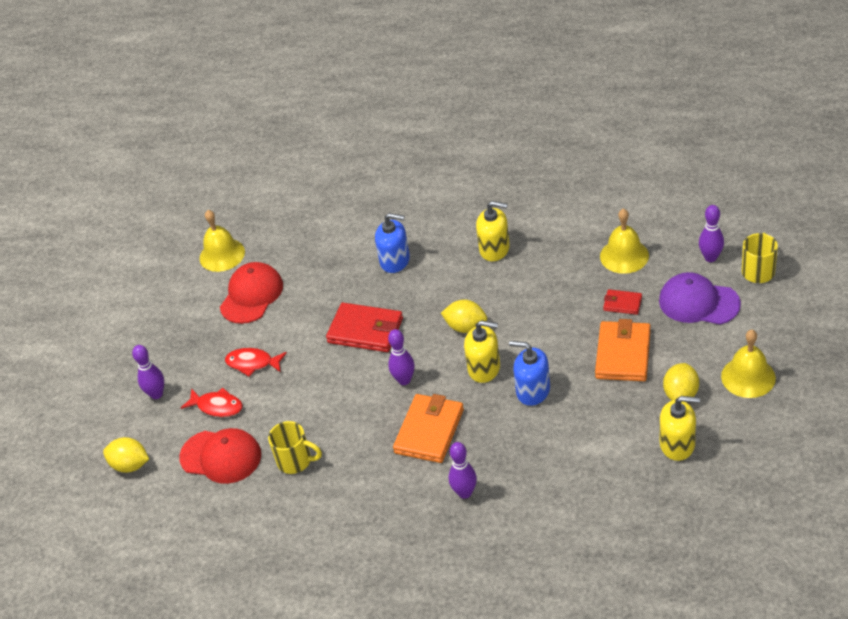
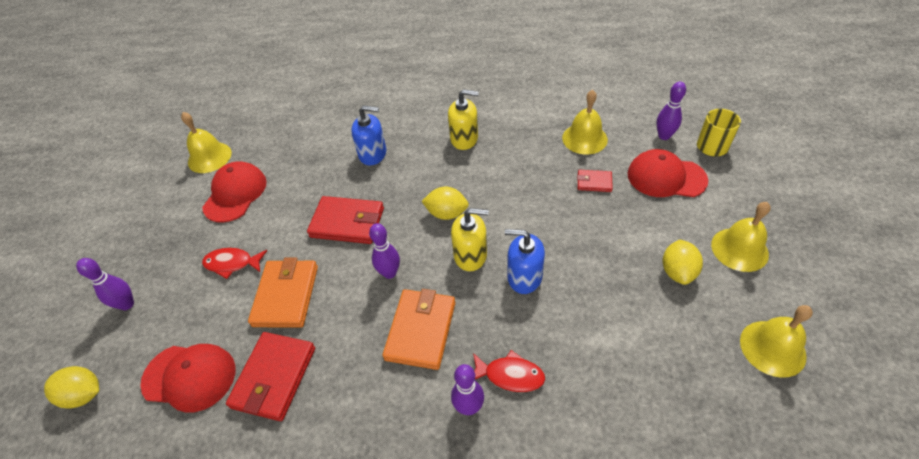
camera: 10 degrees left, 5 degrees up
red fish [181,388,243,417] -> red fish moved to [473,350,545,392]
yellow mug [268,421,322,474] -> red wallet [226,332,315,421]
orange wallet [595,319,651,381] -> orange wallet moved to [248,257,318,328]
purple cap [659,272,741,324] -> red cap [627,149,708,197]
yellow soap dispenser [660,396,700,461] -> none
none -> yellow bell [740,305,813,378]

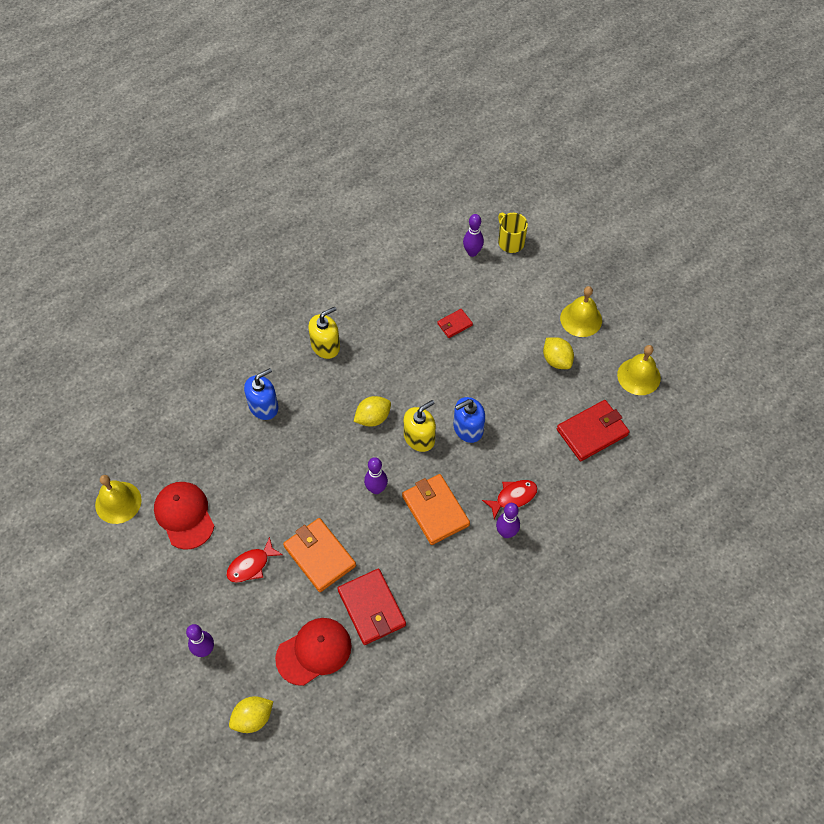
camera: 45 degrees left, 10 degrees up
red wallet [307,196,384,244] -> red wallet moved to [557,400,630,461]
yellow bell [562,90,608,154] -> none
red cap [627,149,708,197] -> none

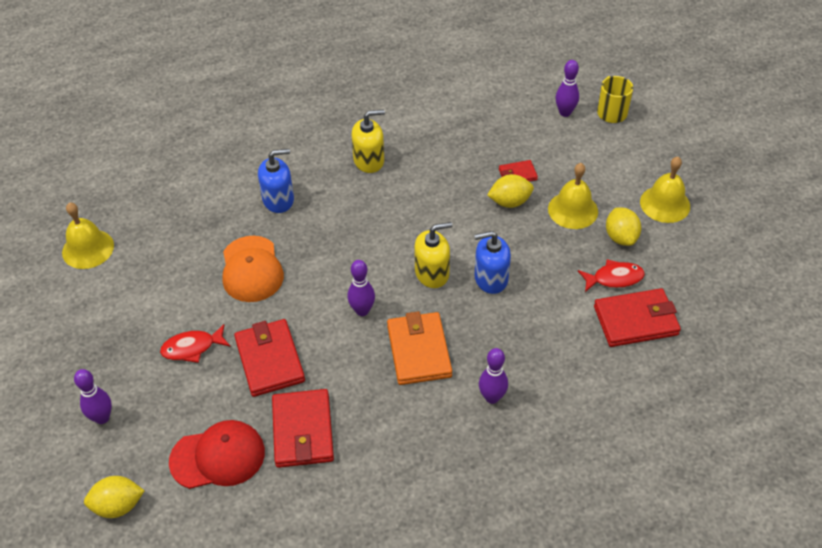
camera: 20 degrees right, 10 degrees down
red cap [154,482,214,550] -> none
orange wallet [283,518,356,592] -> red wallet [234,319,305,397]
yellow lemon [354,396,391,427] -> yellow lemon moved to [487,174,534,208]
red fish [482,480,538,519] -> red fish moved to [578,259,645,292]
yellow bell [617,345,661,395] -> yellow bell moved to [548,163,598,229]
none -> orange cap [223,236,284,302]

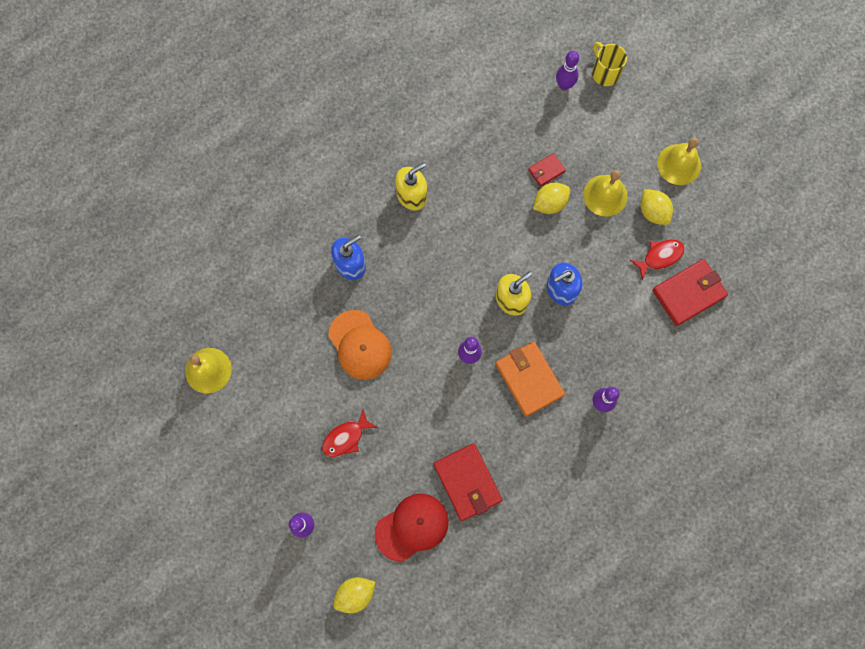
camera: 20 degrees left, 25 degrees up
red wallet [234,319,305,397] -> none

